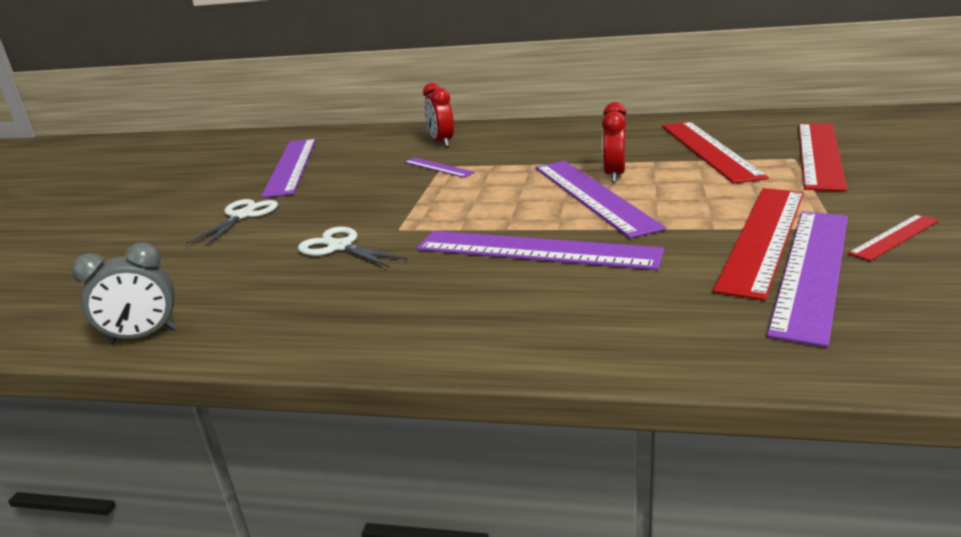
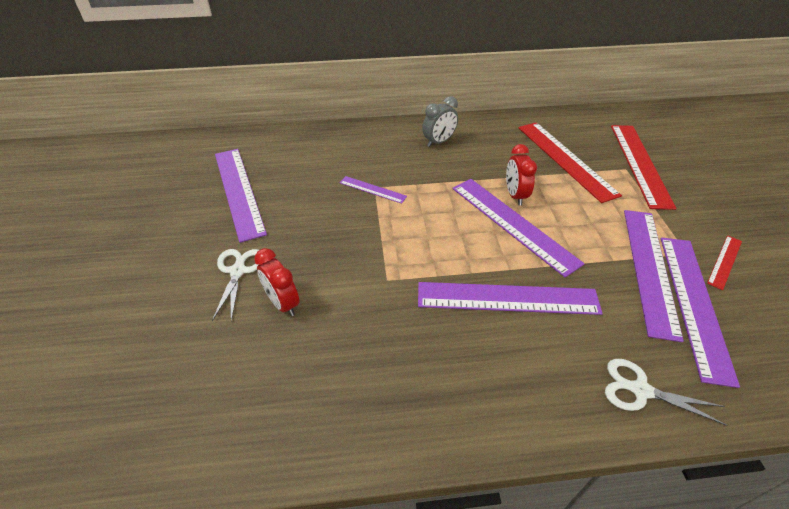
camera: 20 degrees left, 20 degrees up
grey clock [71,242,176,344] -> grey clock moved to [422,96,458,147]
white scissors [298,227,408,268] -> white scissors moved to [605,359,727,426]
red clock [423,83,454,147] -> red clock moved to [254,248,299,316]
red ruler [713,188,804,301] -> purple ruler [624,210,684,342]

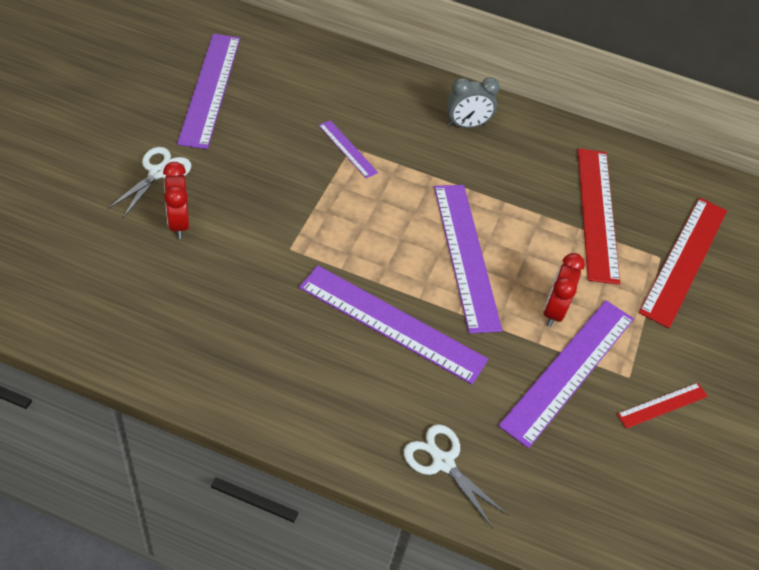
camera: 20 degrees right, 5 degrees up
red clock [506,144,537,206] -> red clock moved to [543,253,585,327]
purple ruler [661,238,740,388] -> none

